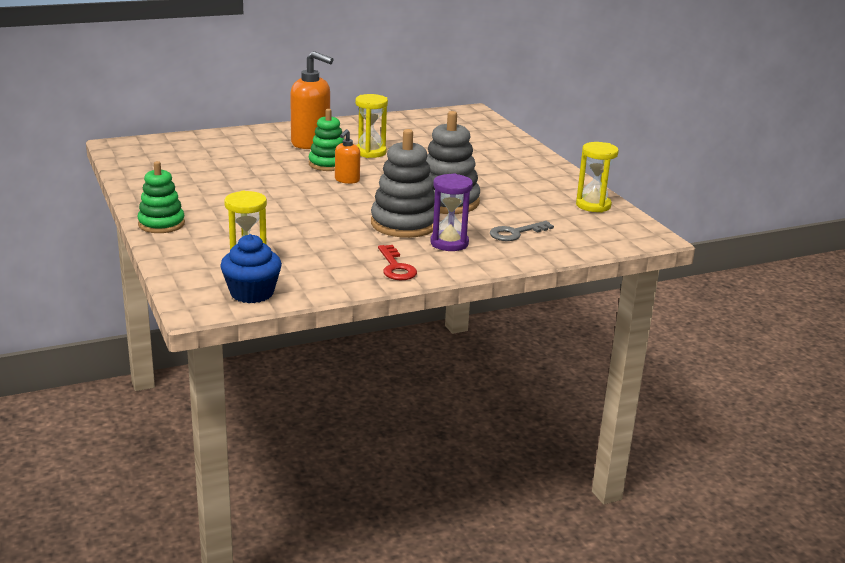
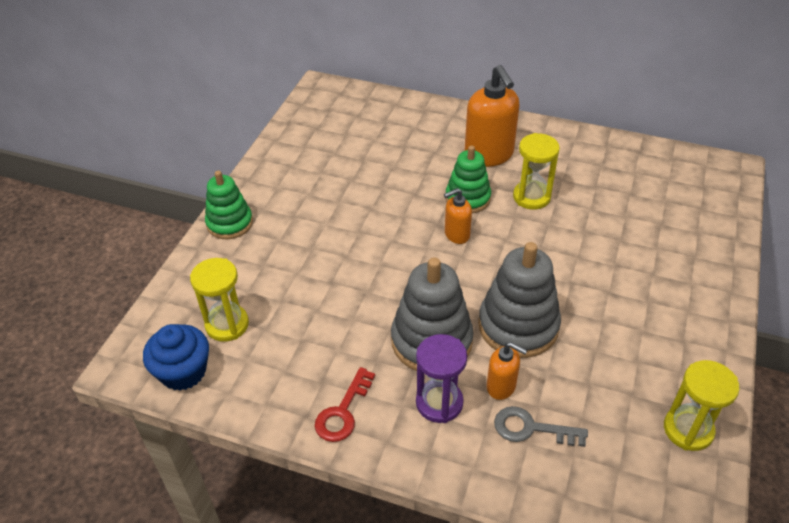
camera: 45 degrees right, 20 degrees up
none -> orange soap dispenser [486,342,527,400]

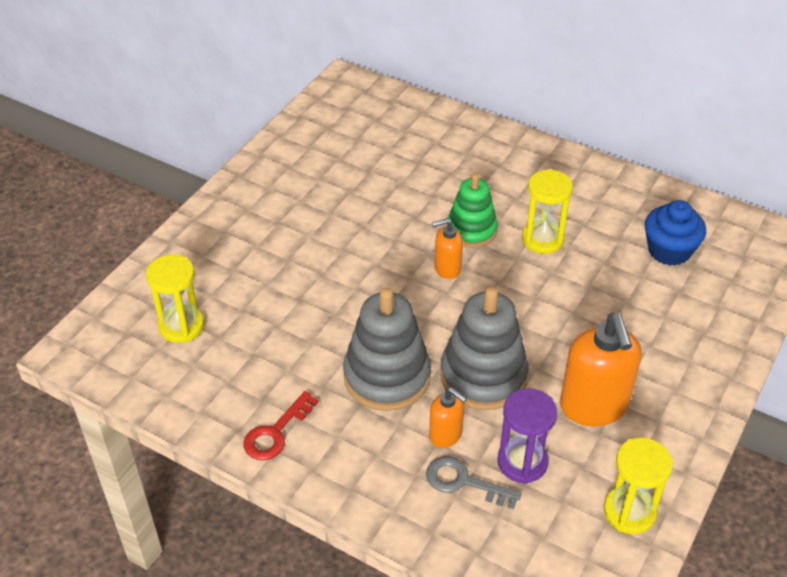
camera: 10 degrees right, 0 degrees up
blue cupcake [143,324,209,391] -> blue cupcake moved to [645,200,706,266]
green stacking toy [205,171,253,239] -> none
purple hourglass [416,334,467,423] -> purple hourglass moved to [497,388,557,484]
orange soap dispenser [464,65,520,167] -> orange soap dispenser moved to [560,313,642,427]

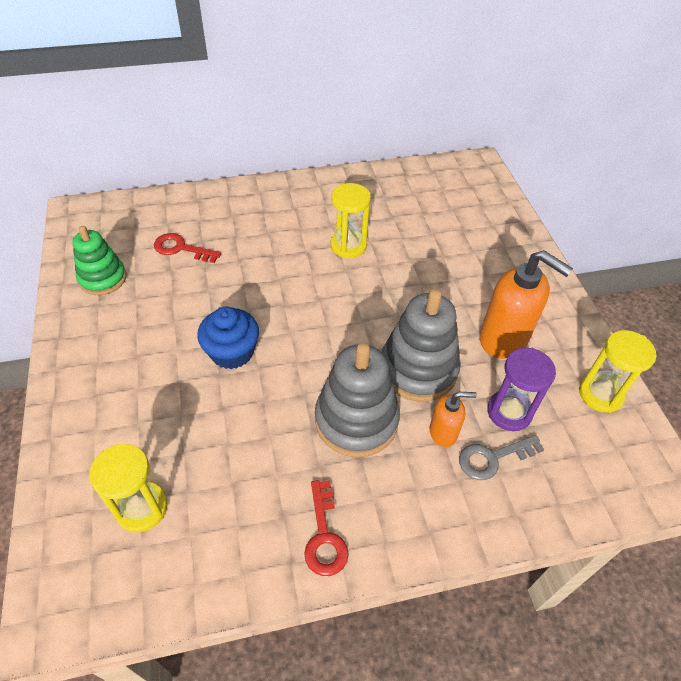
camera: 45 degrees left, 5 degrees up
orange soap dispenser [432,218,463,279] -> none
green stacking toy [447,173,498,248] -> green stacking toy moved to [72,226,126,295]
blue cupcake [645,200,706,266] -> blue cupcake moved to [197,307,259,369]
none -> red key [154,233,221,263]

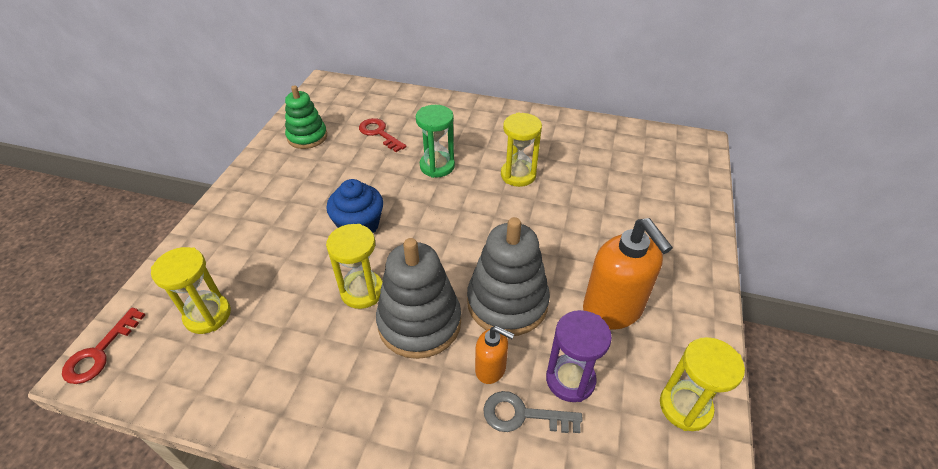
camera: 30 degrees right, 5 degrees down
red key [304,480,349,576] -> red key moved to [62,308,145,384]
none -> yellow hourglass [326,224,383,309]
none -> green hourglass [416,105,455,178]

